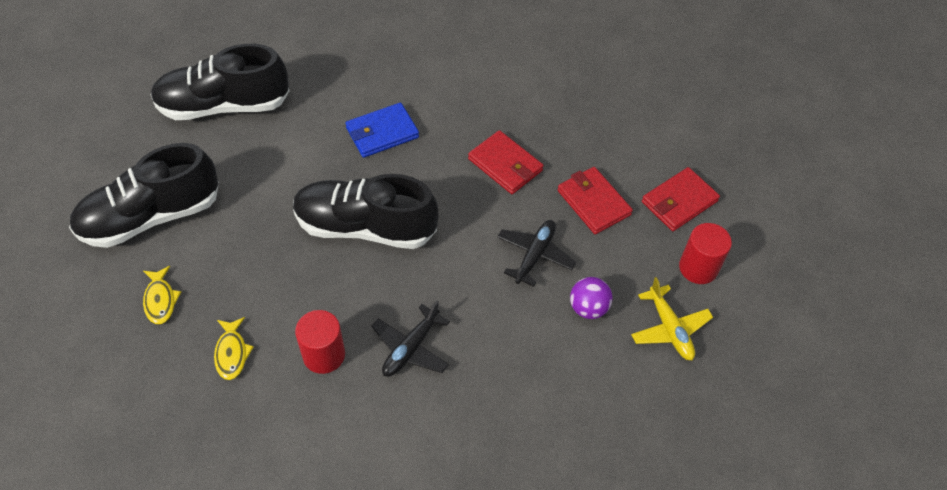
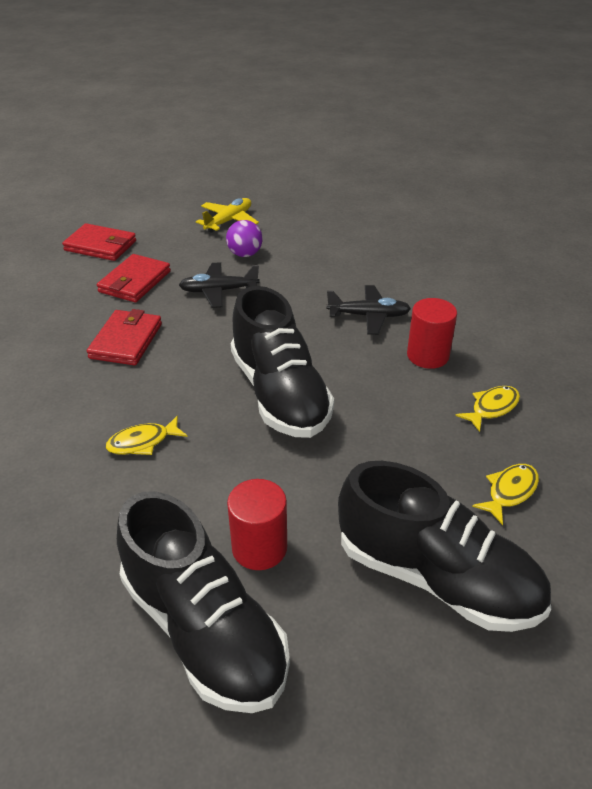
camera: 120 degrees left, 15 degrees down
blue wallet [346,103,419,158] -> yellow fish [106,416,187,455]
red cylinder [679,223,732,284] -> red cylinder moved to [227,479,287,570]

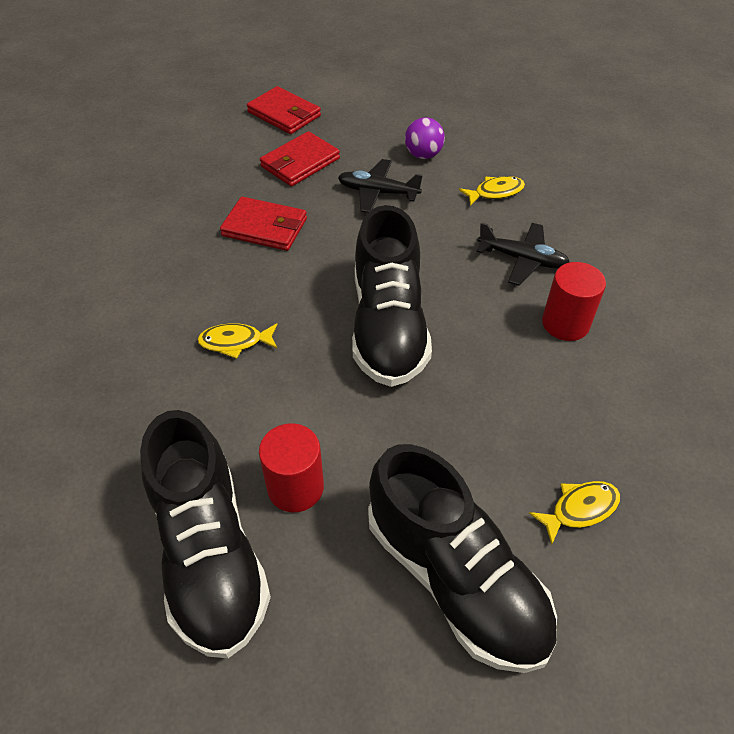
camera: 20 degrees right, 10 degrees up
red wallet [87,309,162,365] -> red wallet turned 75 degrees clockwise [220,197,307,251]
yellow plane [196,198,259,233] -> none
yellow fish [455,386,520,432] -> yellow fish moved to [459,176,525,206]

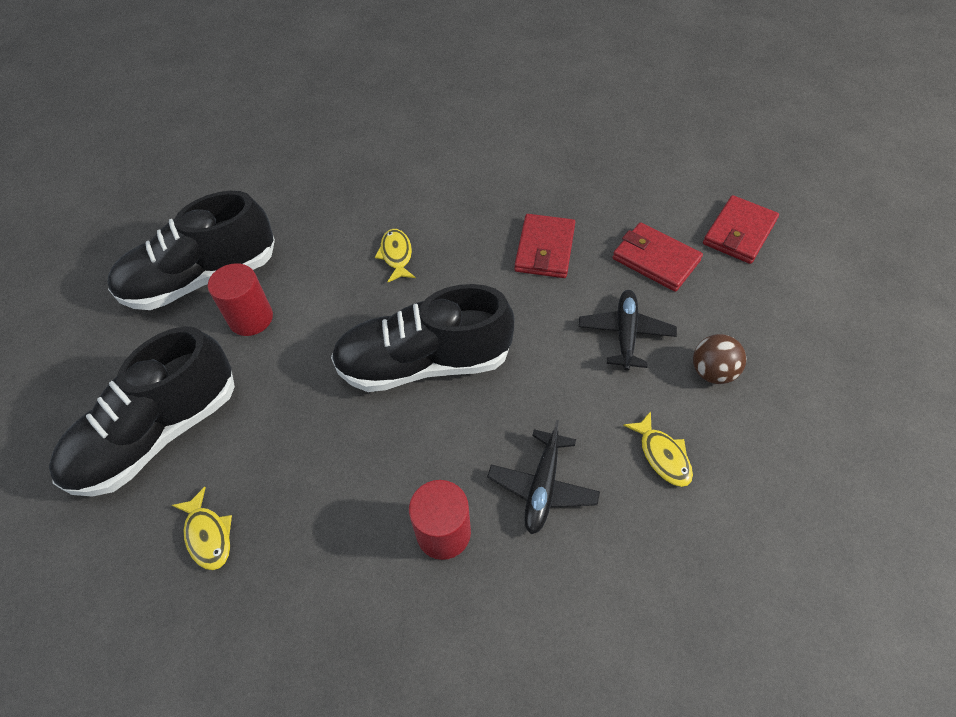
camera: 85 degrees right, 5 degrees up
purple ball [405,117,445,159] -> brown ball [693,334,746,384]

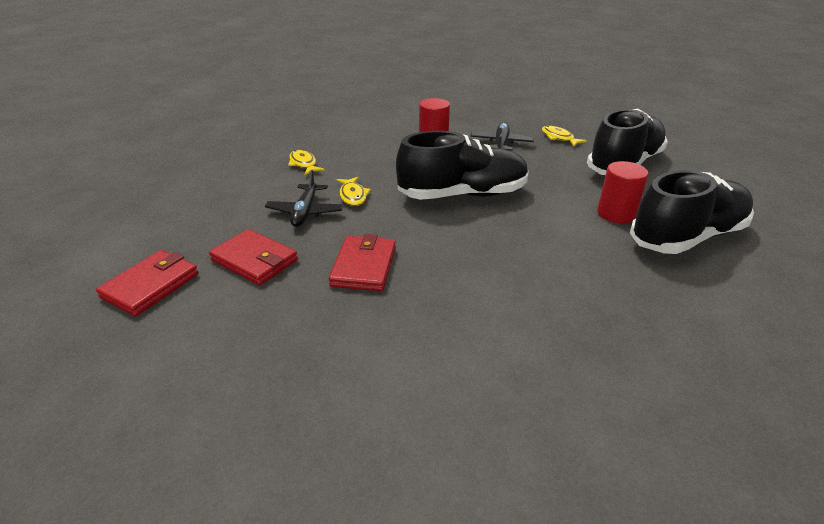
camera: 175 degrees right, 20 degrees down
yellow fish [375,229,416,282] -> yellow fish moved to [337,177,371,206]
black plane [487,420,600,534] -> black plane moved to [470,122,534,151]
brown ball [693,334,746,384] -> none

